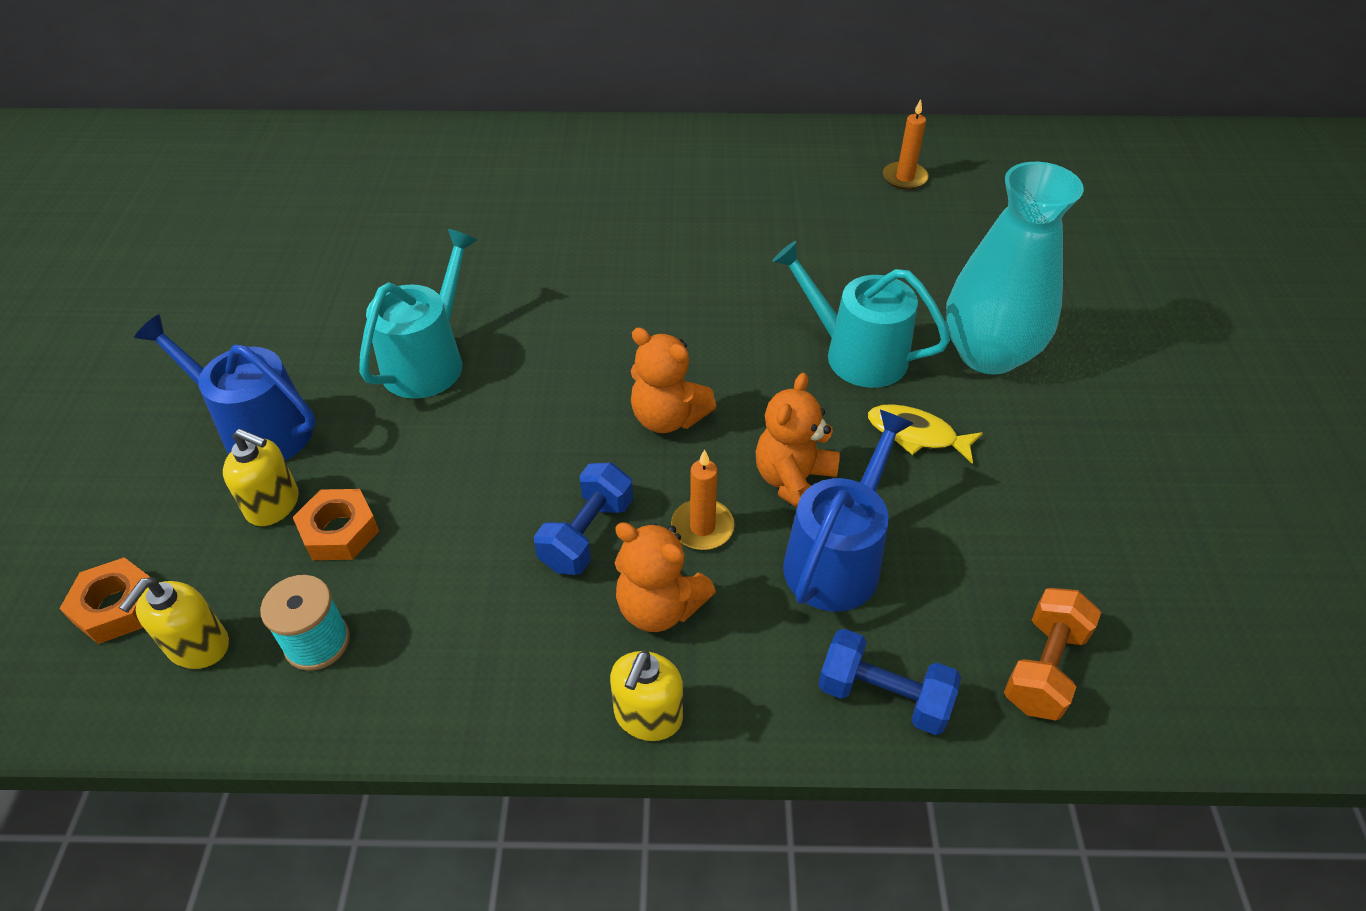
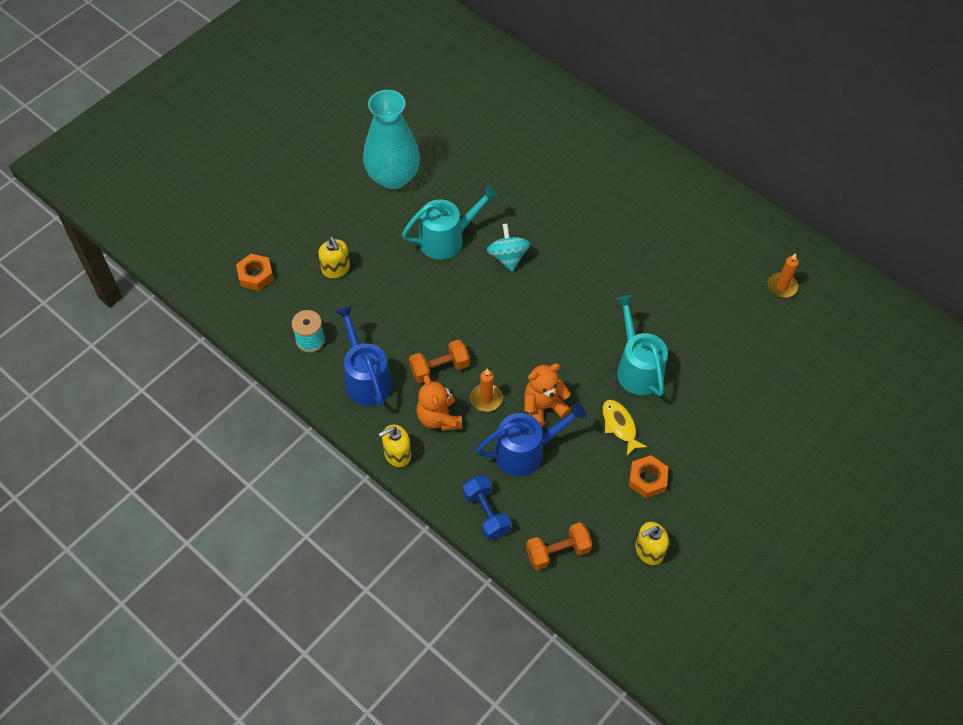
camera: 40 degrees right, 10 degrees up
yellow soap dispenser [119,577,229,669] -> yellow soap dispenser moved to [635,522,669,565]
blue watering can [134,314,316,460] -> blue watering can moved to [335,306,393,406]
orange nut [293,489,379,560] -> orange nut moved to [629,455,669,498]
blue dumbbell [534,463,633,575] -> orange dumbbell [409,339,469,383]
orange teddy bear [631,327,716,433] -> none
turquoise vase [946,162,1084,374] -> turquoise vase moved to [363,90,420,189]
none -> turquoise spinning top [487,224,530,272]

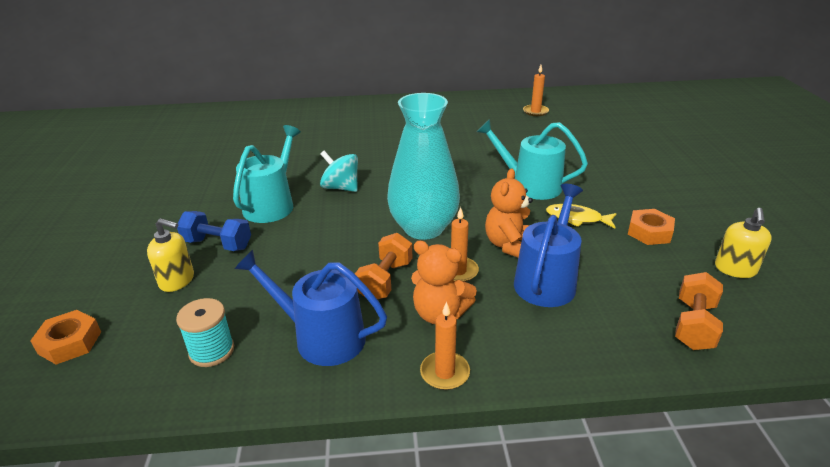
camera: 45 degrees left, 25 degrees down
turquoise vase [363,90,420,189] -> turquoise vase moved to [387,93,460,240]
yellow soap dispenser [378,424,411,467] -> orange candle [420,302,470,390]
blue dumbbell [463,475,511,540] -> blue dumbbell moved to [177,211,251,251]

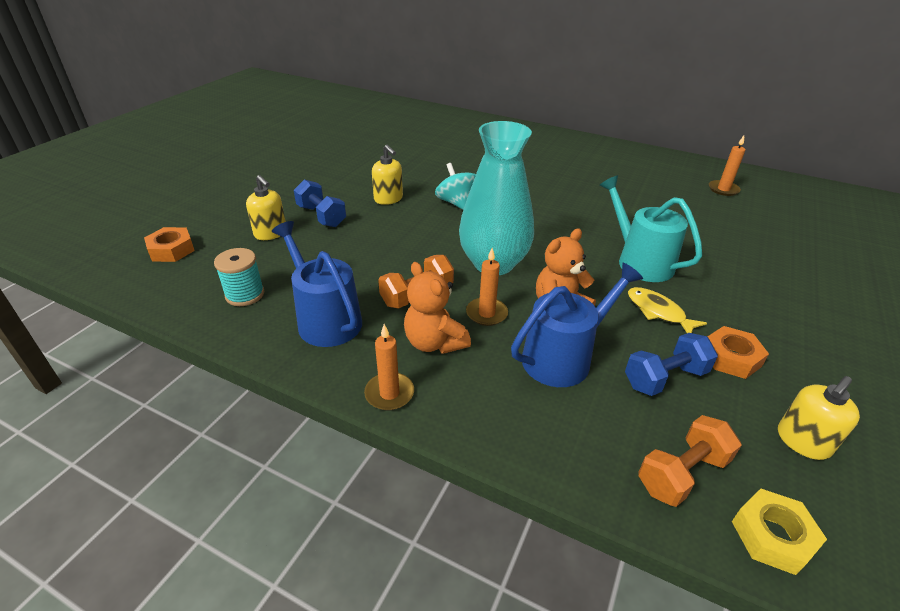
camera: 30 degrees right, 5 degrees up
turquoise watering can [233,125,301,223] -> yellow soap dispenser [372,145,403,205]
none -> blue dumbbell [625,333,718,396]
none -> yellow nut [732,489,827,575]

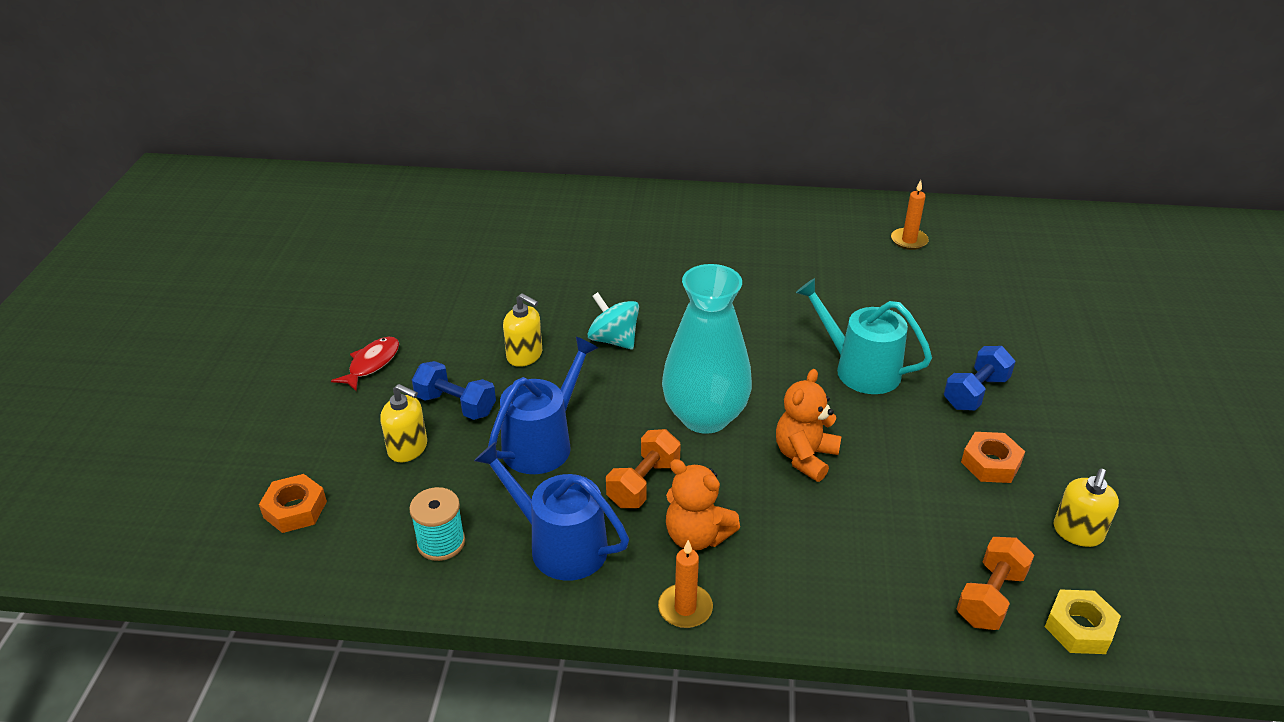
camera: 20 degrees left, 0 degrees up
orange candle [466,248,508,326] -> none
blue watering can [511,263,643,387] -> blue watering can moved to [488,337,598,474]
blue dumbbell [625,333,718,396] -> blue dumbbell moved to [944,346,1015,411]
yellow fish [628,287,707,333] -> none
none -> red fish [331,337,399,391]

